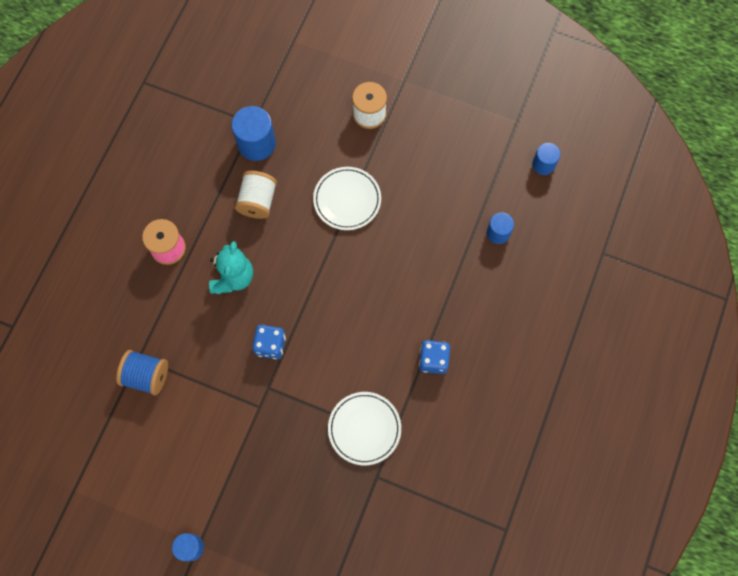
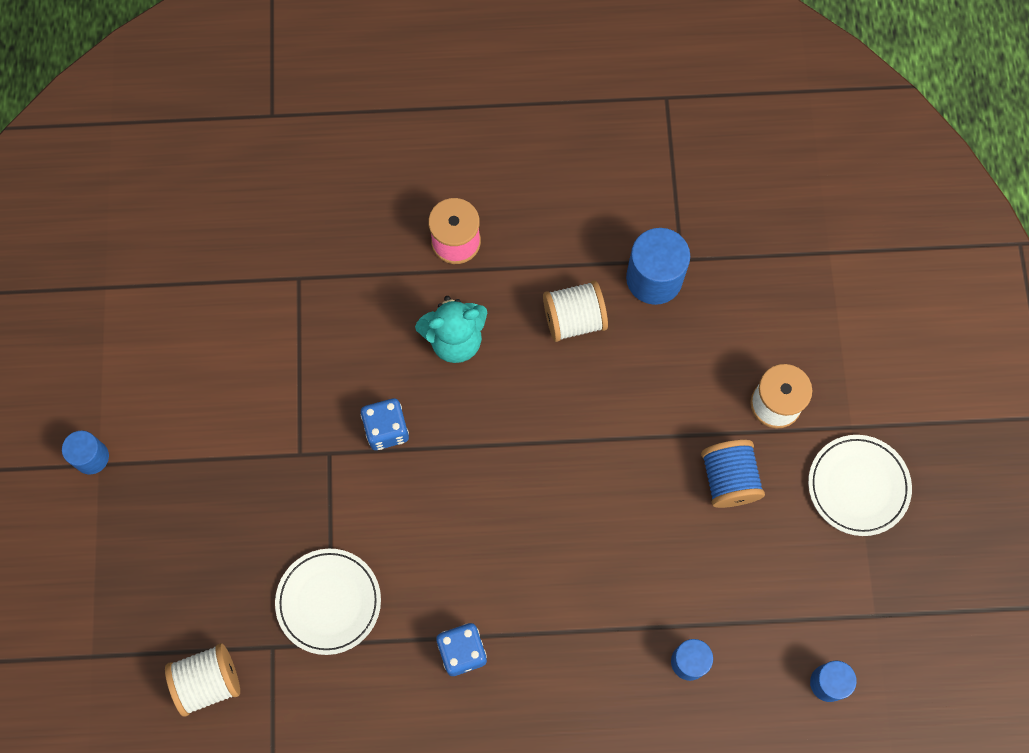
camera: 65 degrees right, 0 degrees up
blue spool [116,350,168,396] -> blue spool moved to [701,440,765,508]
white plate [313,167,381,230] -> white plate moved to [808,435,912,536]
none -> white spool [165,643,240,717]

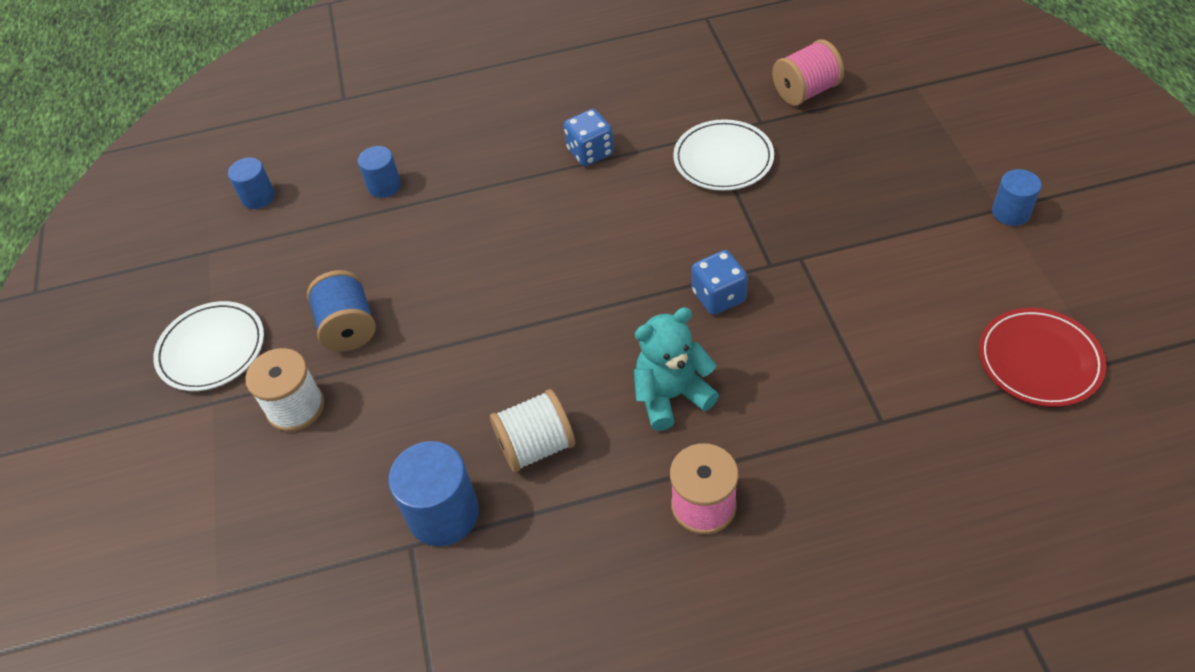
camera: 175 degrees right, 20 degrees down
white spool [165,643,240,717] -> pink spool [772,40,844,106]
none -> red plate [979,308,1106,407]

